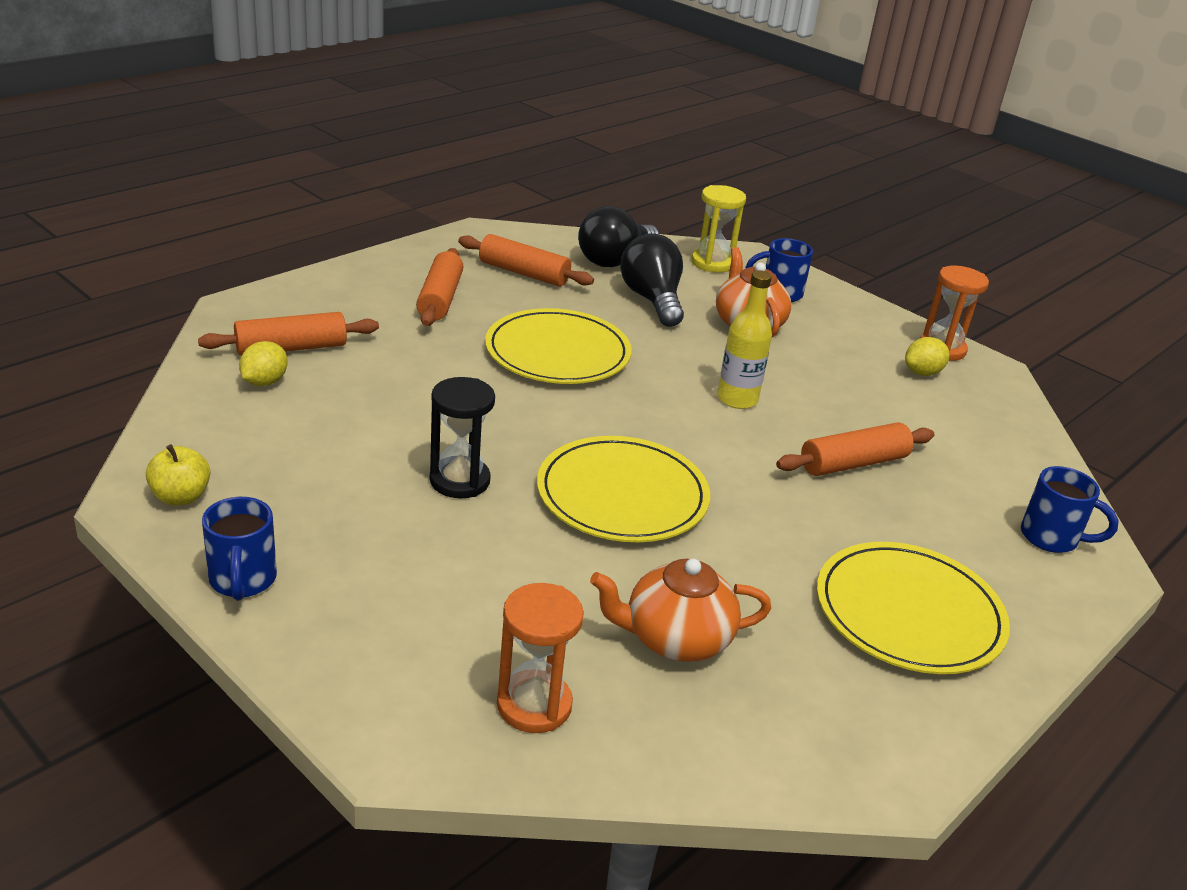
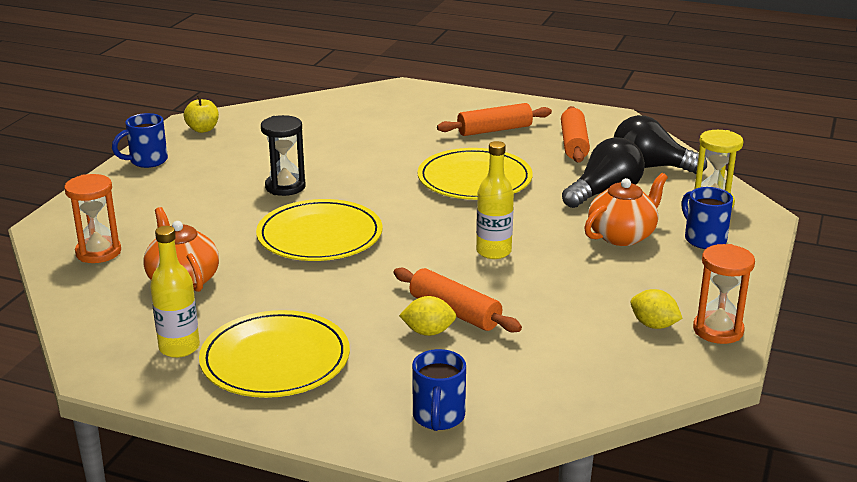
camera: 70 degrees right, 5 degrees down
orange rolling pin [198,312,379,356] -> none
yellow lemon [239,341,288,386] -> yellow lemon moved to [399,296,456,336]
none -> yellow bottle [150,226,200,358]

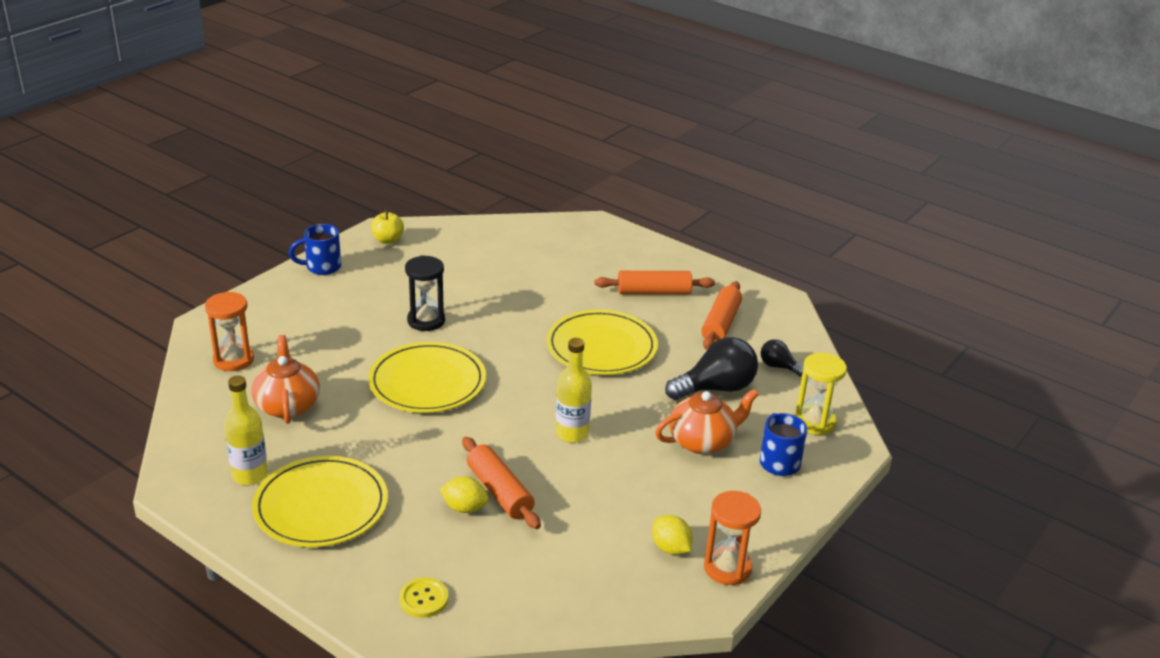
camera: 15 degrees right, 5 degrees up
blue mug [412,349,466,431] -> yellow button [399,578,448,618]
black light bulb [614,115,707,174] -> black light bulb [760,339,804,377], size x0.53

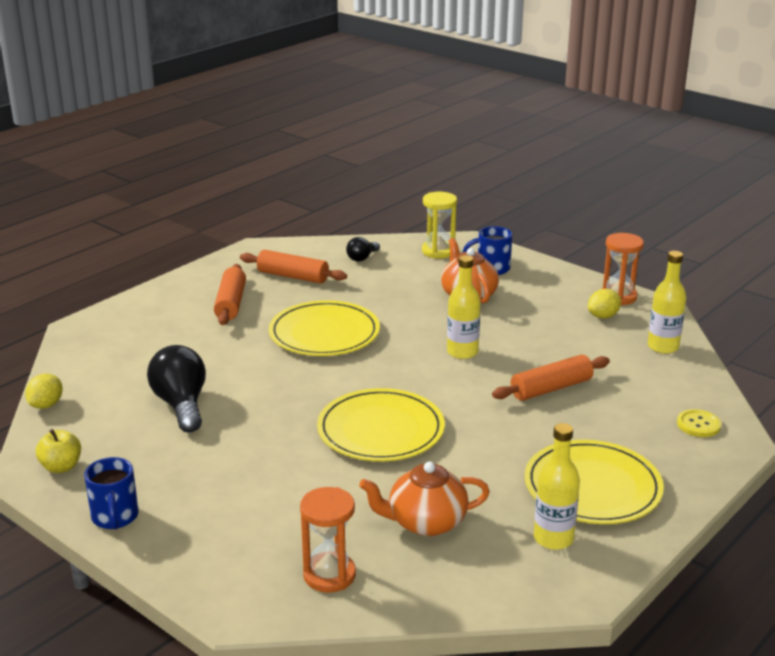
camera: 85 degrees left, 5 degrees down
black hourglass [405,255,445,331] -> none
yellow lemon [439,477,489,513] -> yellow lemon moved to [25,374,63,409]
black light bulb [665,337,758,400] -> black light bulb moved to [147,345,206,433]
none -> yellow bottle [648,251,686,354]

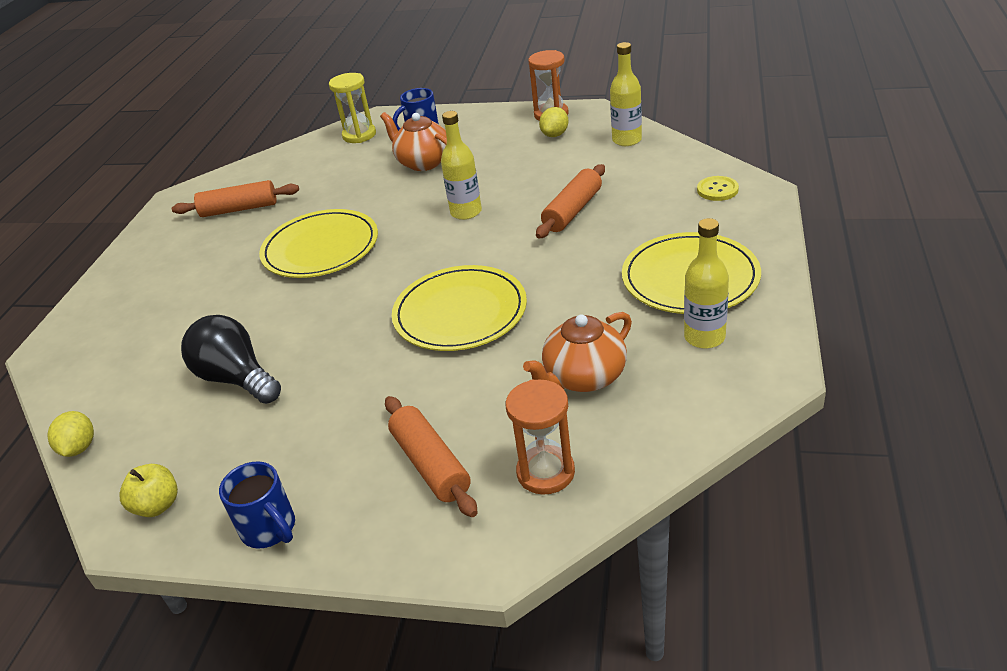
camera: 25 degrees left, 10 degrees up
orange rolling pin [214,264,246,325] -> orange rolling pin moved to [385,396,478,517]
black light bulb [346,237,380,262] -> none

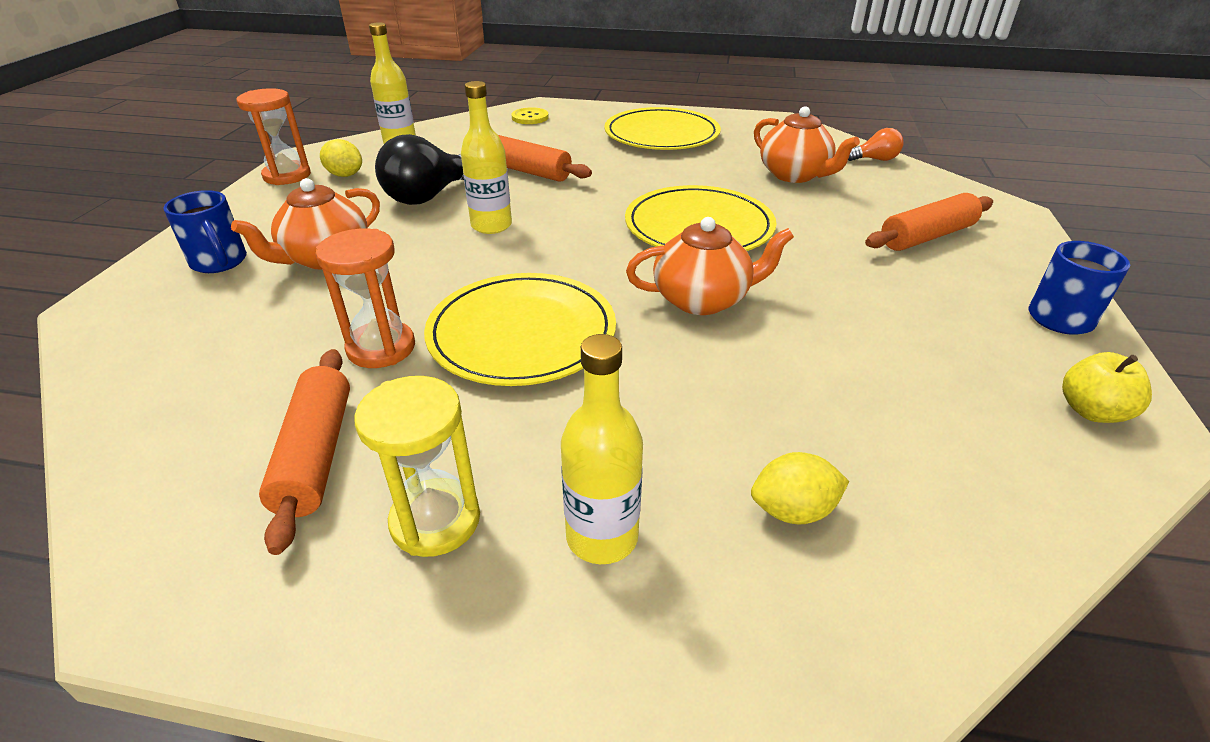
camera: 95 degrees left, 0 degrees up
yellow lemon [47,411,94,457] -> yellow lemon moved to [751,452,849,524]
black light bulb [181,315,281,404] -> black light bulb moved to [375,134,464,205]
yellow hourglass [329,73,376,143] -> yellow hourglass moved to [354,376,480,557]
orange hourglass [506,379,575,495] -> orange hourglass moved to [315,229,415,368]
yellow bottle [684,218,729,349] -> yellow bottle moved to [561,334,643,564]
none -> orange teapot [626,217,794,315]
none -> orange light bulb [848,128,903,161]

